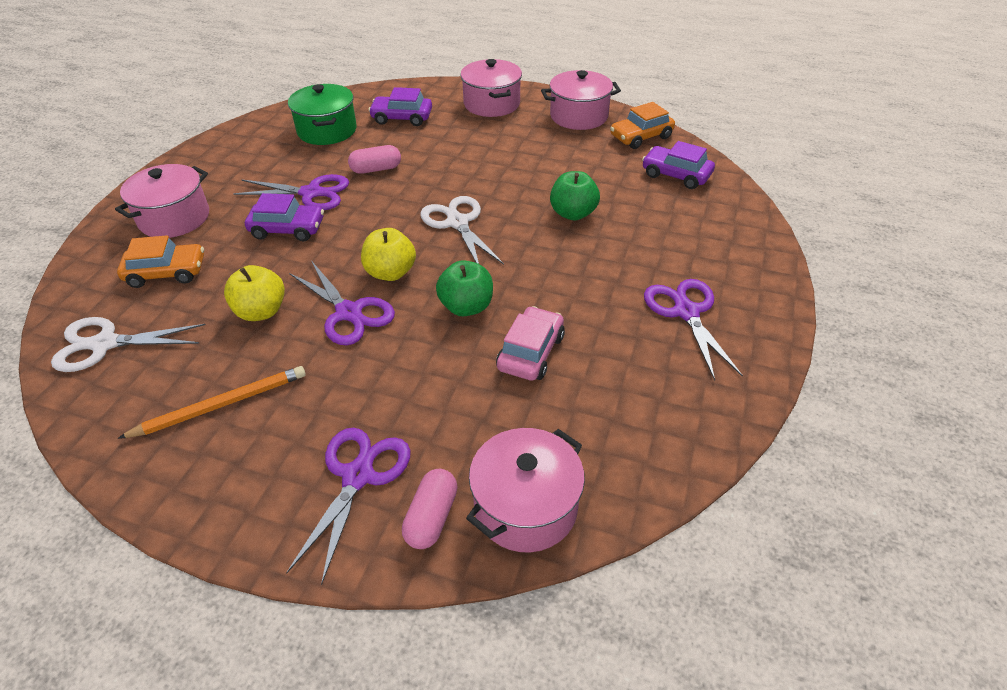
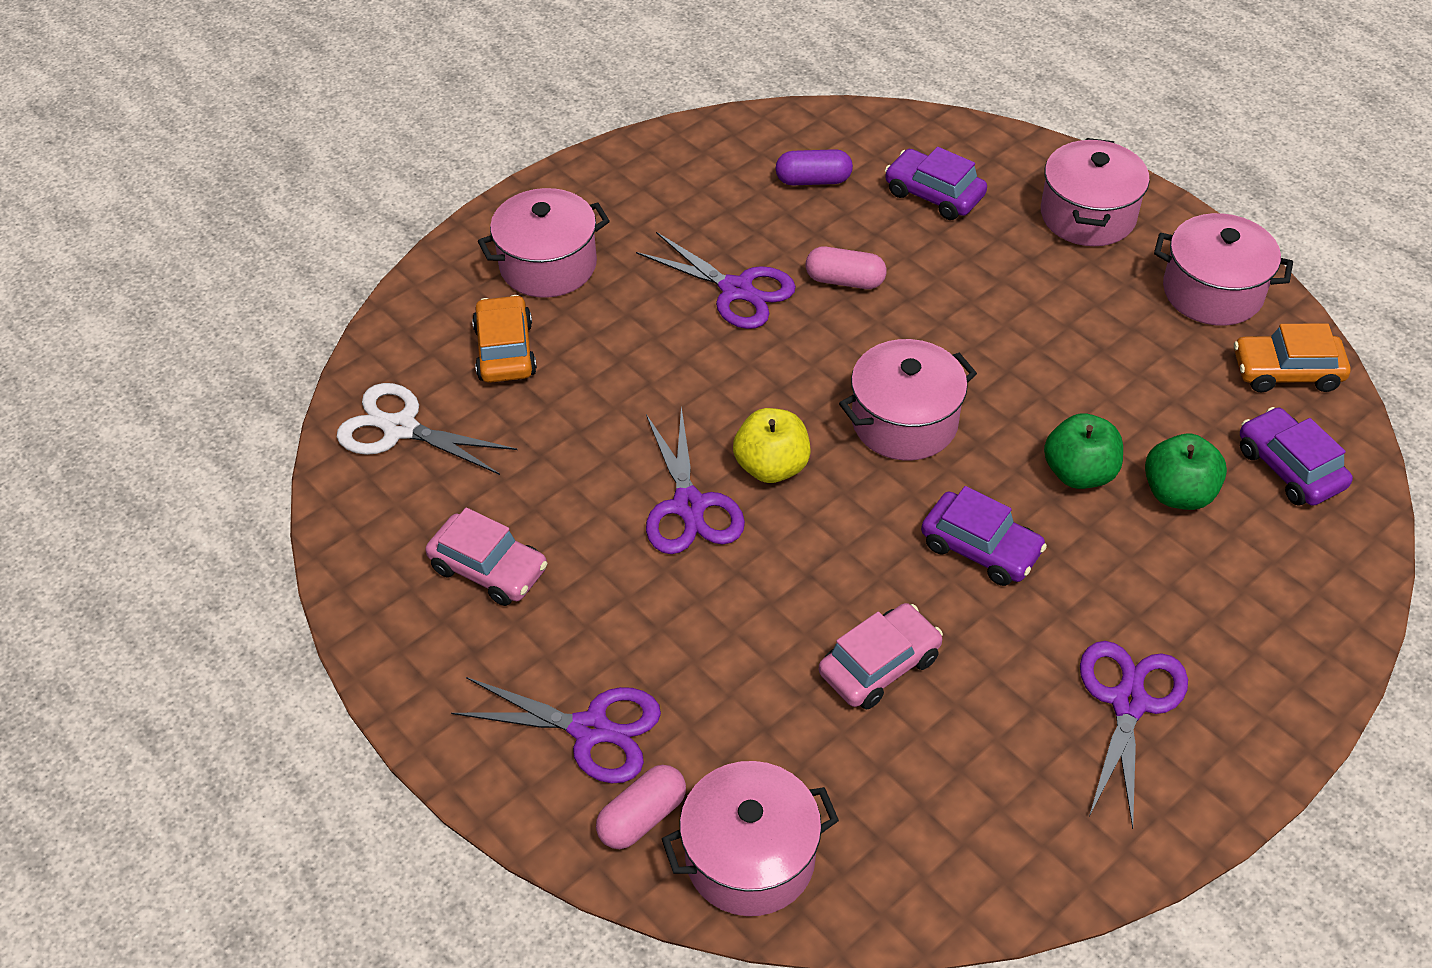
camera: 30 degrees right, 5 degrees up
orange car [117,235,204,288] -> orange car turned 120 degrees counterclockwise [472,295,537,383]
orange pencil [117,366,306,439] -> pink car [425,508,548,606]
yellow apple [224,265,285,321] -> none
purple car [245,193,324,241] -> purple car moved to [921,486,1047,586]
purple scissors [286,428,411,585] -> purple scissors turned 60 degrees clockwise [451,677,661,783]
green pot [288,84,357,145] -> purple capsule [776,149,853,185]
white scissors [420,196,504,265] -> pink pot [839,339,977,460]
green apple [436,260,493,317] -> green apple moved to [1145,434,1227,510]

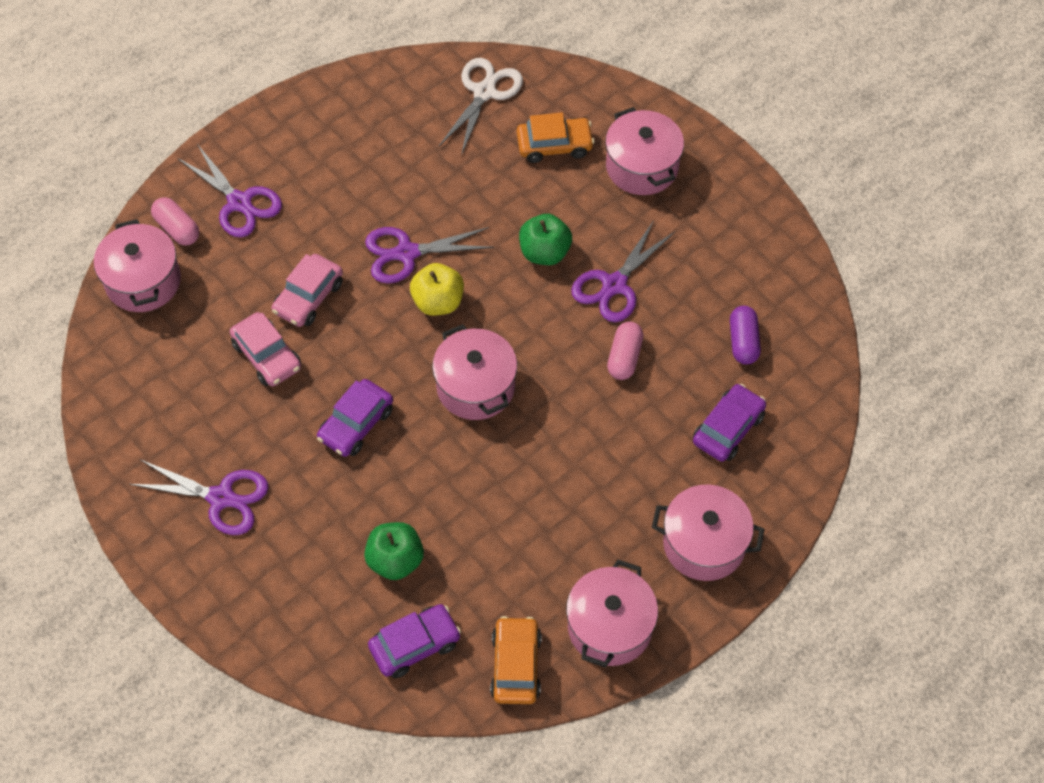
camera: 90 degrees right, 10 degrees up
pink car [425,508,548,606] -> pink car moved to [272,254,343,327]
purple scissors [451,677,661,783] -> purple scissors turned 60 degrees counterclockwise [178,144,282,238]
green apple [1044,413,1123,489] -> green apple moved to [519,214,572,265]

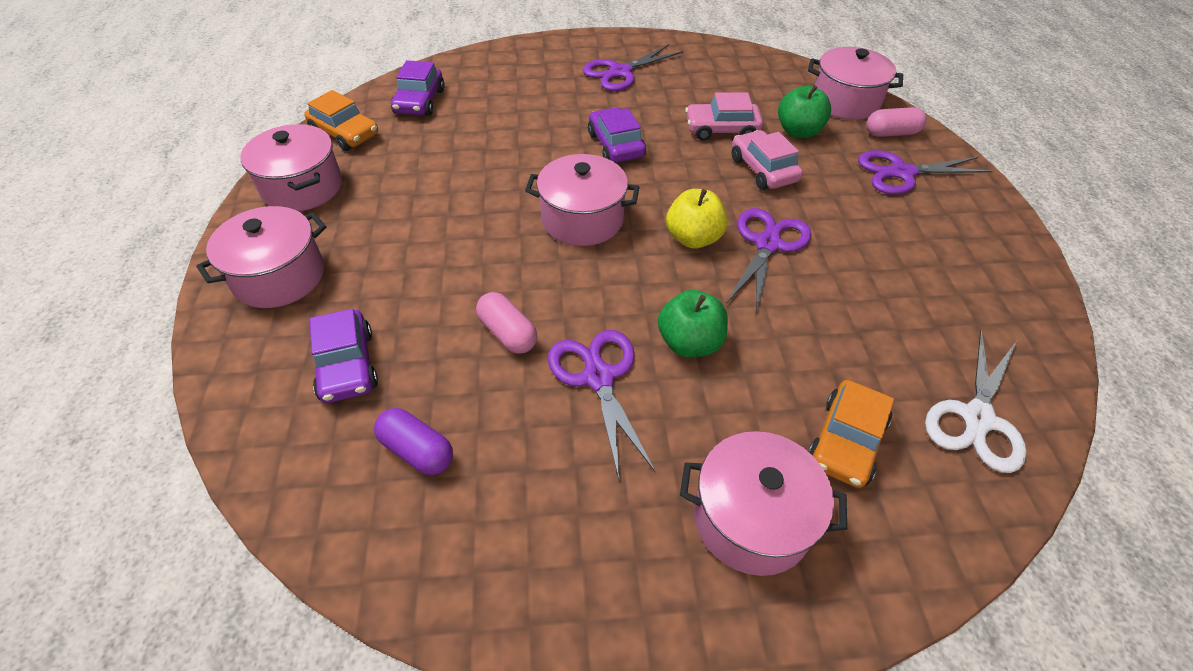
camera: 125 degrees right, 10 degrees down
green apple [364,522,424,580] -> green apple moved to [778,85,831,138]
white scissors [439,58,523,156] -> white scissors turned 60 degrees clockwise [925,330,1027,473]

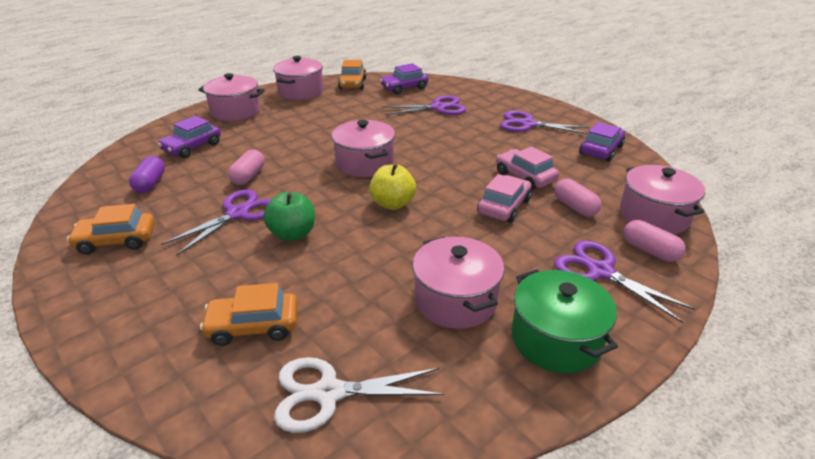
camera: 55 degrees right, 15 degrees down
purple car [588,107,646,163] -> purple car moved to [579,122,625,162]
pink pot [680,431,847,576] -> pink pot moved to [412,236,505,329]
purple scissors [727,208,811,313] -> purple scissors moved to [383,96,466,115]
green apple [778,85,831,138] -> pink capsule [554,178,601,217]
none -> orange car [67,204,155,255]
none -> green pot [511,269,618,373]

